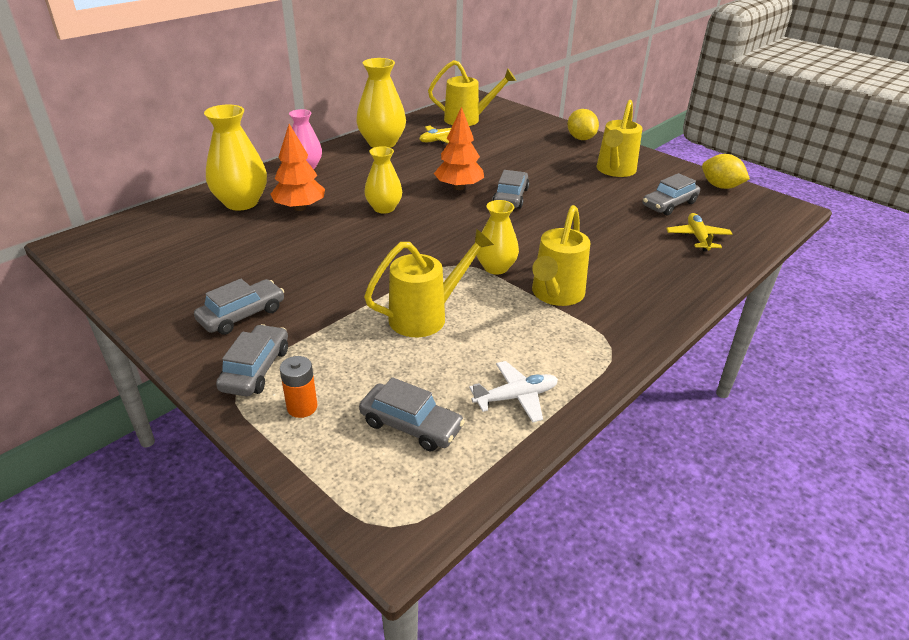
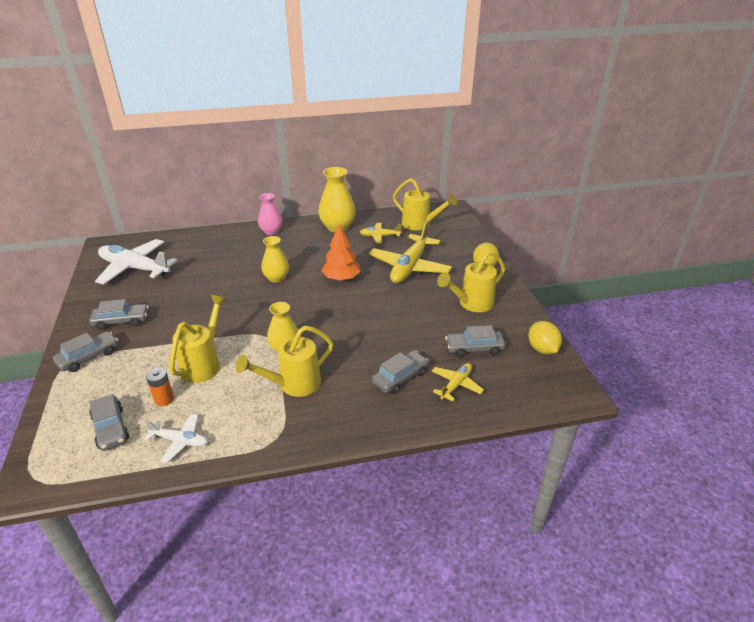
camera: 35 degrees right, 0 degrees up
yellow vase [204,105,267,210] -> none
orange tree [271,124,325,211] -> none
orange battery [280,356,317,418] -> orange battery moved to [146,368,174,406]
yellow watering can [364,229,494,337] -> yellow watering can turned 75 degrees counterclockwise [169,295,227,383]
grey car [492,170,529,209] -> grey car moved to [372,351,429,394]
none -> white plane [95,239,178,285]
none -> yellow plane [369,221,452,283]

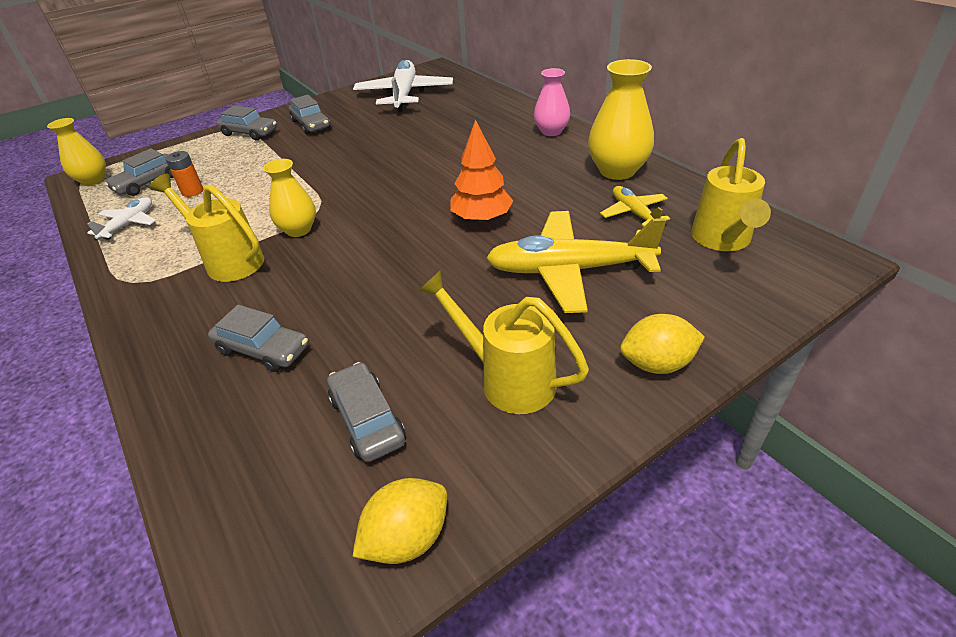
camera: 70 degrees right, 5 degrees up
white plane [144,414,208,463] -> white plane turned 150 degrees counterclockwise [87,197,156,240]
yellow watering can [169,295,227,383] -> none
yellow vase [261,236,289,283] -> yellow vase moved to [47,118,106,186]
yellow plane [432,363,484,402] -> none

